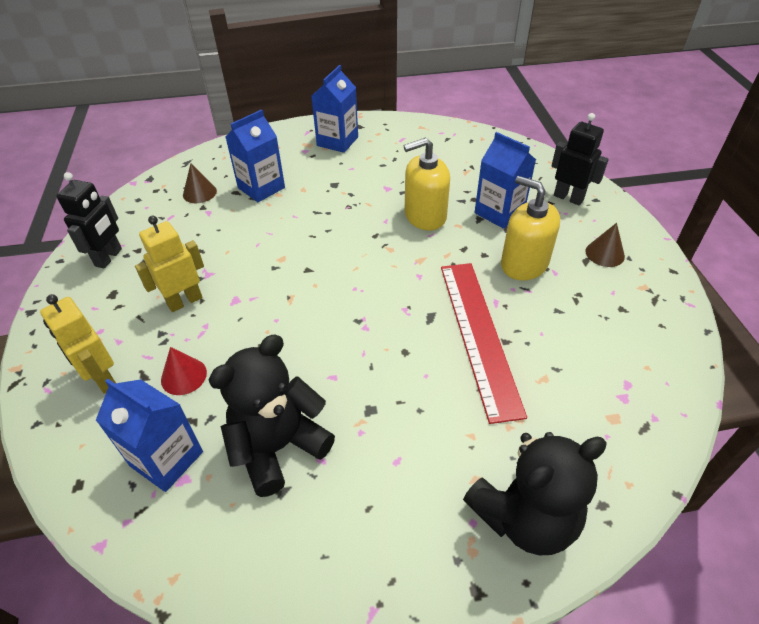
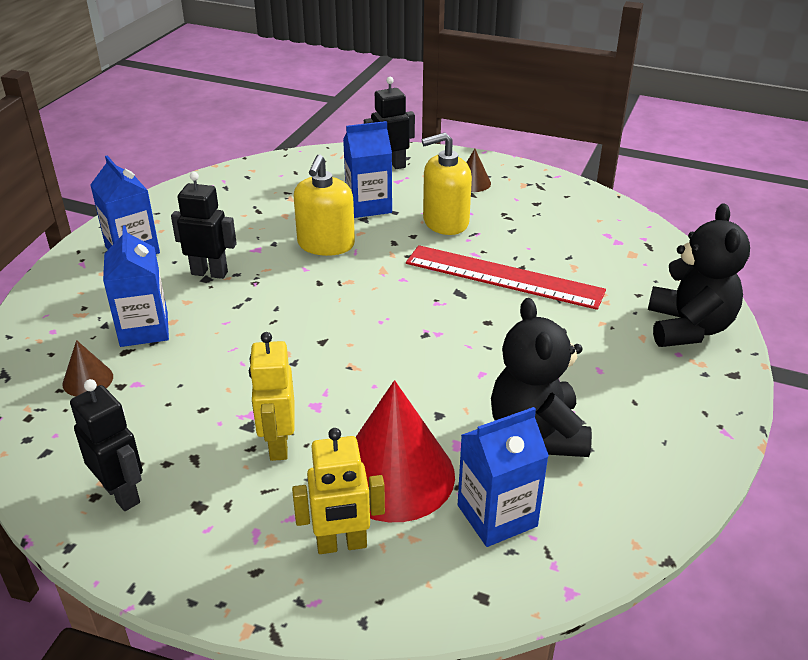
camera: 60 degrees left, 10 degrees down
red cone [161,347,207,395] -> red cone [356,380,455,522], size x2.18
none -> black robot [171,172,237,279]

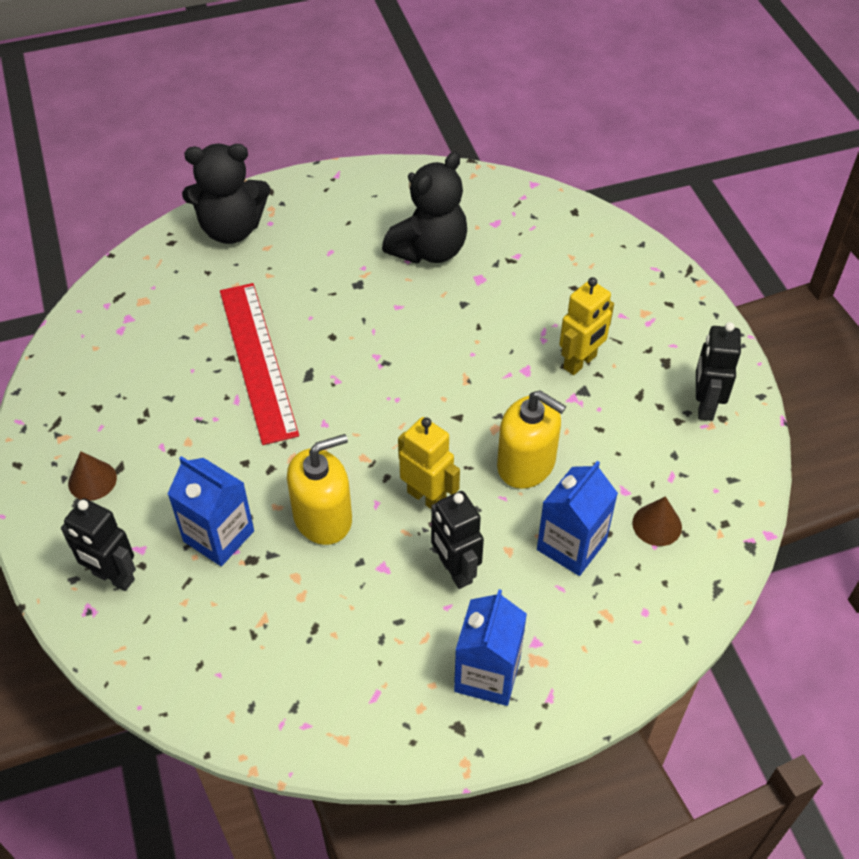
camera: 130 degrees left, 15 degrees up
yellow robot [292,428,385,554] -> yellow robot moved to [398,417,460,509]
red cone [356,380,455,522] -> none
yellow soap dispenser [422,133,472,235] -> yellow soap dispenser moved to [497,390,566,489]
blue carton [458,407,549,547] -> none
black teddy bear [648,203,750,347] -> black teddy bear turned 150 degrees counterclockwise [182,144,270,244]

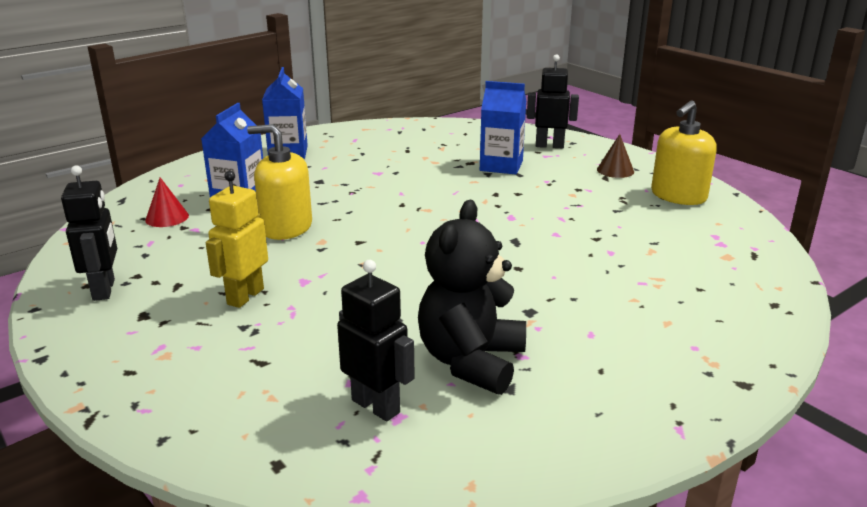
camera: 160 degrees right, 25 degrees down
black teddy bear [182,144,270,244] -> none
red ruler [220,283,299,445] -> none
yellow soap dispenser [287,434,352,545] -> yellow soap dispenser moved to [651,100,717,205]
yellow robot [398,417,460,509] -> none
black robot [431,491,484,589] -> black robot moved to [337,260,415,421]
brown cone [632,496,682,546] -> red cone [145,178,189,227]

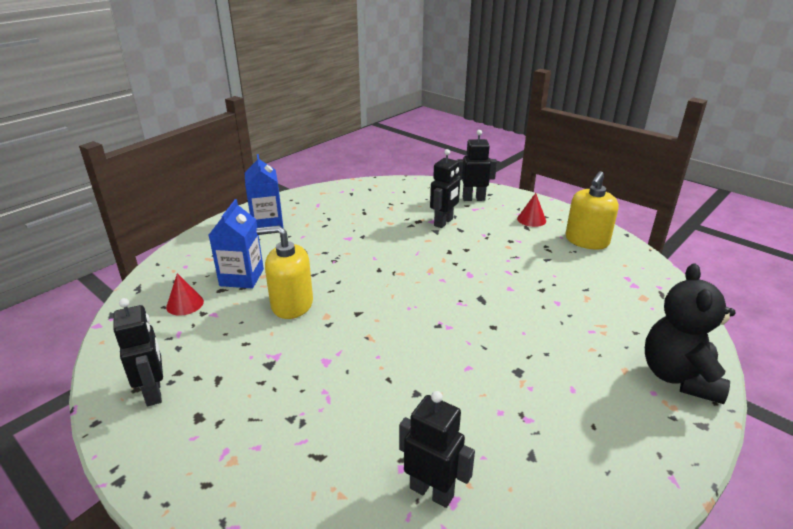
camera: 10 degrees left, 5 degrees up
yellow robot [206,171,268,308] -> none
black teddy bear [418,200,526,395] -> black teddy bear moved to [645,263,736,404]
blue carton [480,81,526,175] -> black robot [430,149,460,228]
brown cone [597,134,634,178] -> red cone [517,193,546,227]

